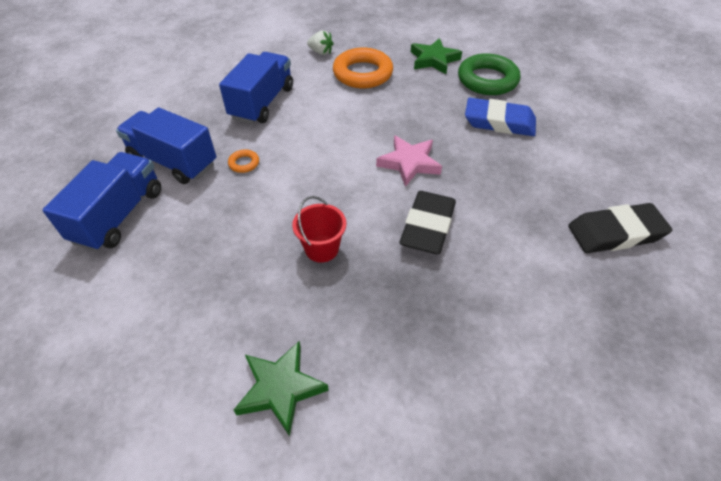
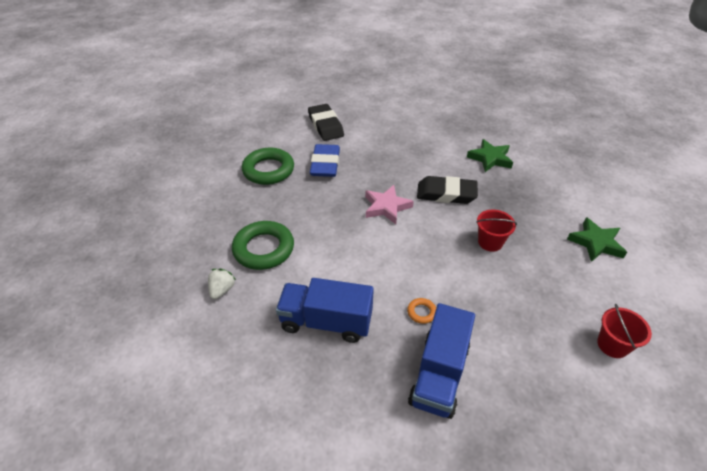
camera: 100 degrees left, 5 degrees down
blue truck [42,152,161,251] -> none
orange ring [333,48,393,88] -> green ring [232,221,294,270]
green star [411,38,462,74] -> green star moved to [467,139,513,172]
black eraser [568,203,672,253] -> black eraser moved to [308,104,344,141]
none -> red bucket [597,304,652,358]

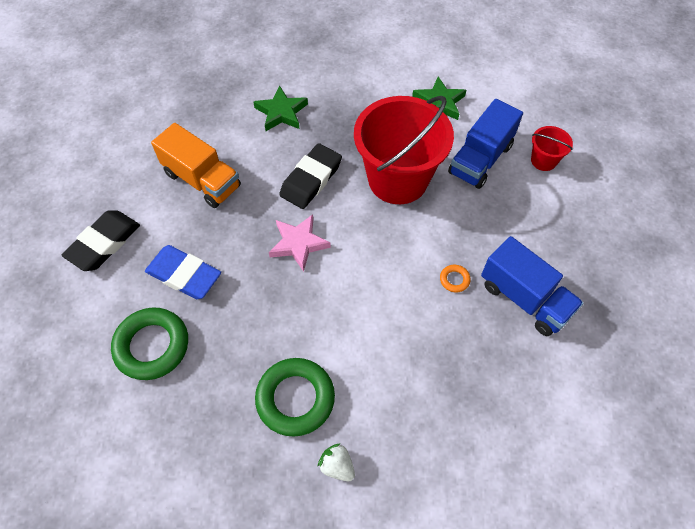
camera: 65 degrees left, 15 degrees up
blue truck [276,278,374,343] -> blue truck moved to [448,99,523,189]
black eraser [308,104,344,141] -> black eraser turned 60 degrees counterclockwise [62,210,140,271]
red bucket [476,210,517,252] -> red bucket [354,96,454,204], size x2.30
none -> orange truck [151,123,241,208]

